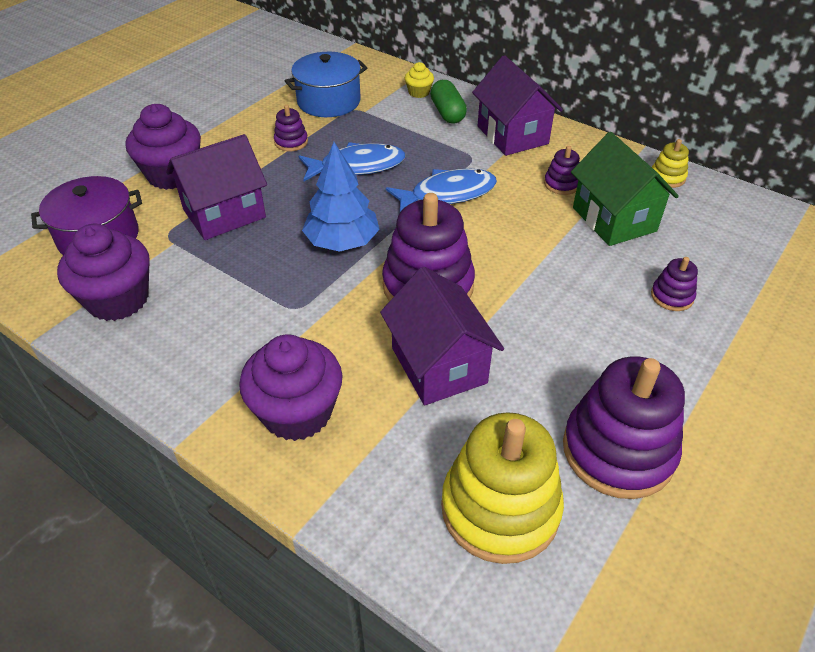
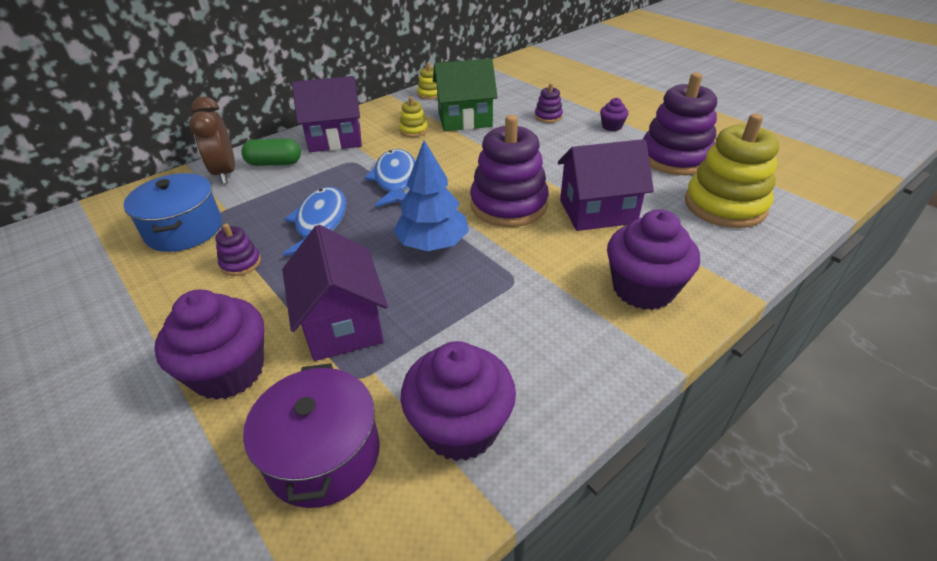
camera: 75 degrees left, 5 degrees down
yellow cupcake [405,62,434,98] -> brown clock [189,97,235,184]
purple stacking toy [544,146,580,195] -> yellow stacking toy [399,96,428,137]
none -> purple cupcake [600,98,629,131]

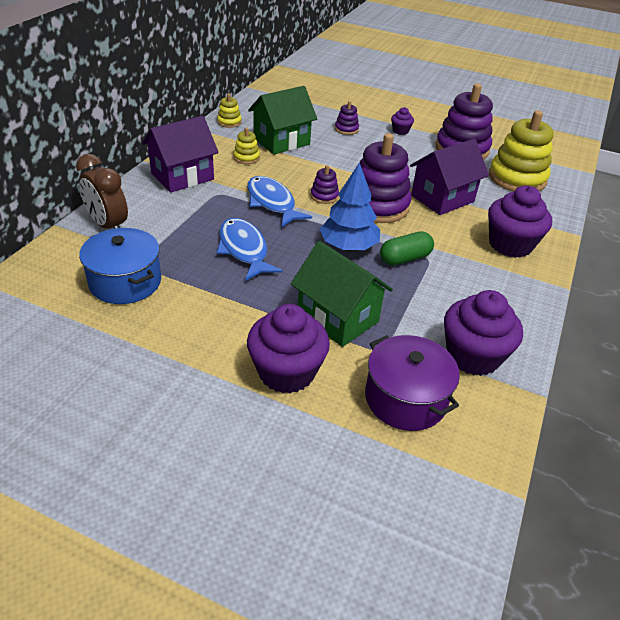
camera: 30 degrees left, 0 degrees up
purple stacking toy [215,224,261,276] -> purple stacking toy moved to [311,165,339,204]
green capsule [241,138,301,166] -> green capsule moved to [380,231,434,266]
purple house [282,225,388,361] -> green house [291,241,393,347]

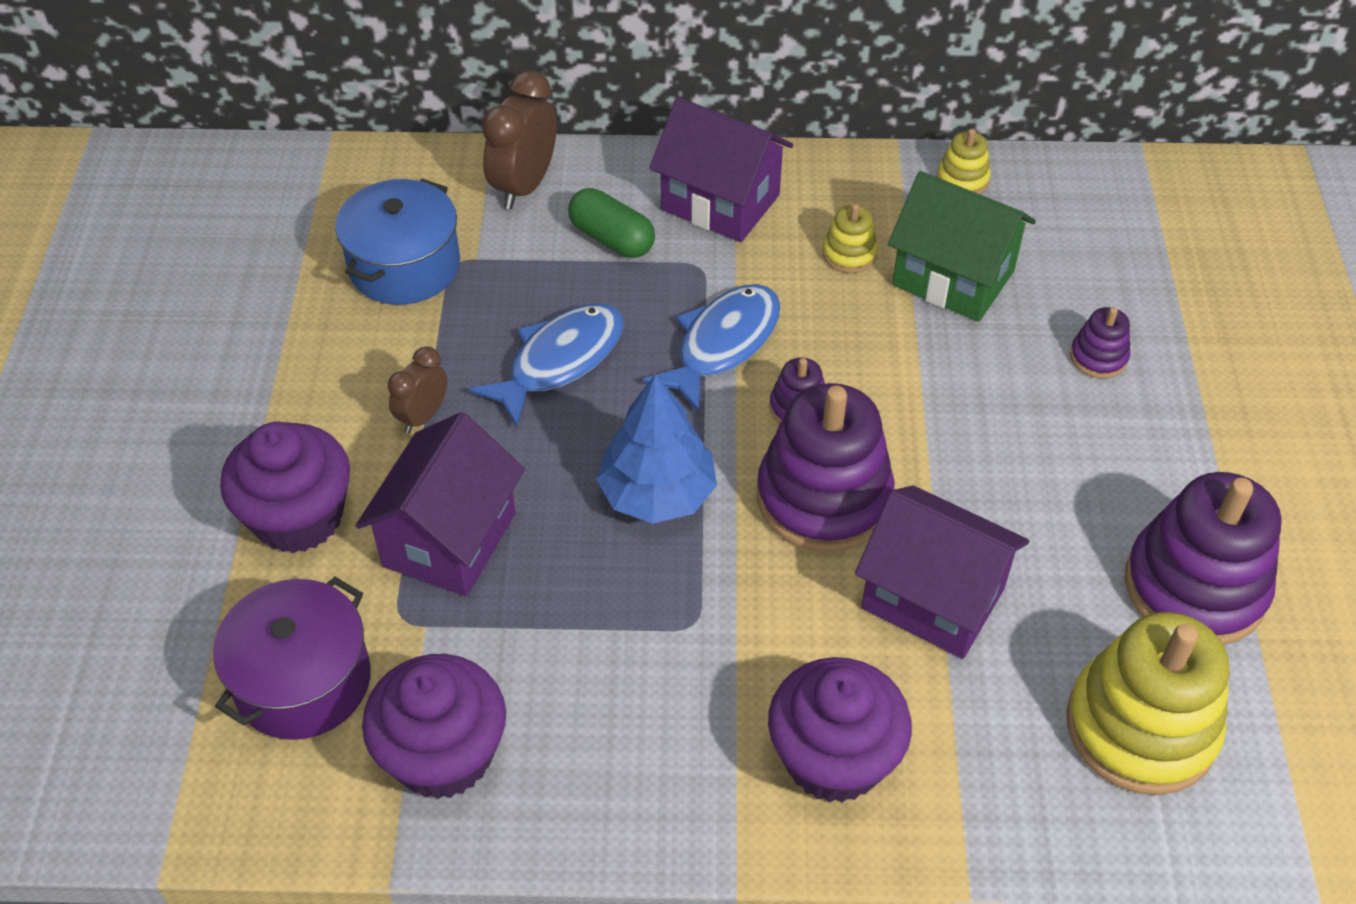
camera: 70 degrees right, 10 degrees up
green house [291,241,393,347] -> purple house [355,412,525,596]
green capsule [380,231,434,266] -> green capsule moved to [568,188,655,258]
purple cupcake [391,107,414,135] -> none
none -> brown clock [388,346,447,433]

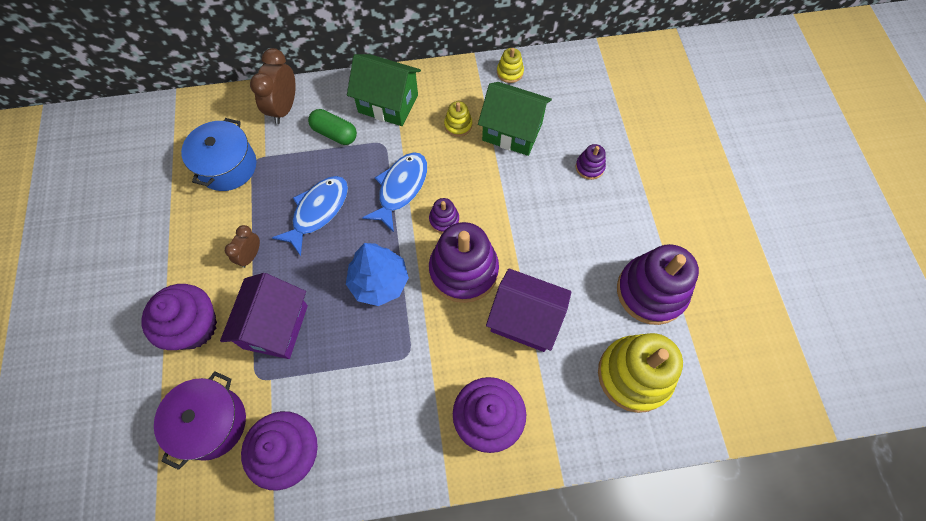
camera: 10 degrees left, 15 degrees up
purple house [649,97,793,242] -> green house [347,54,421,126]

